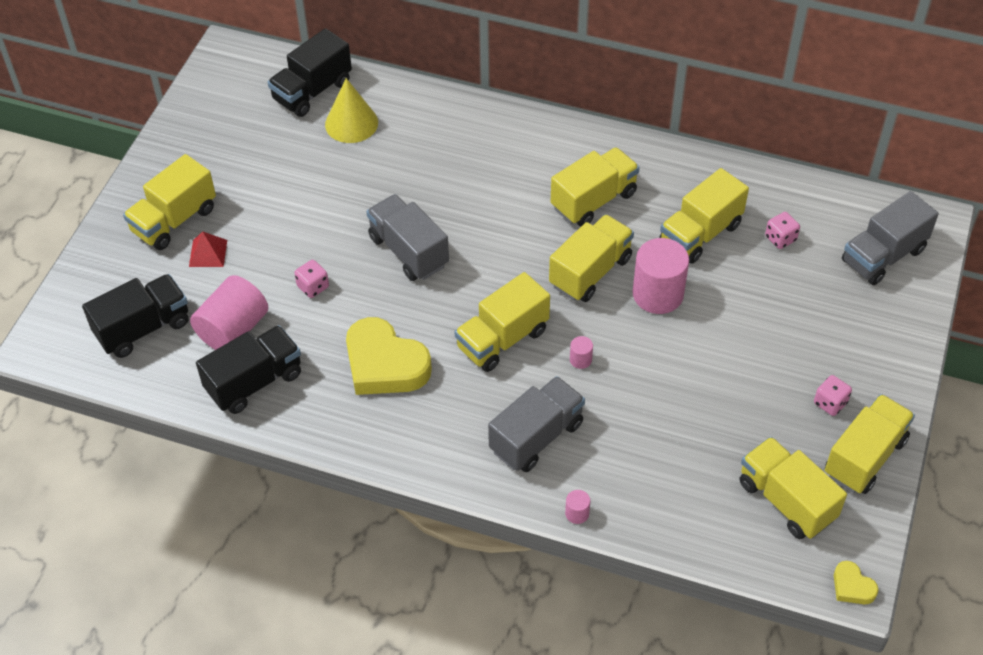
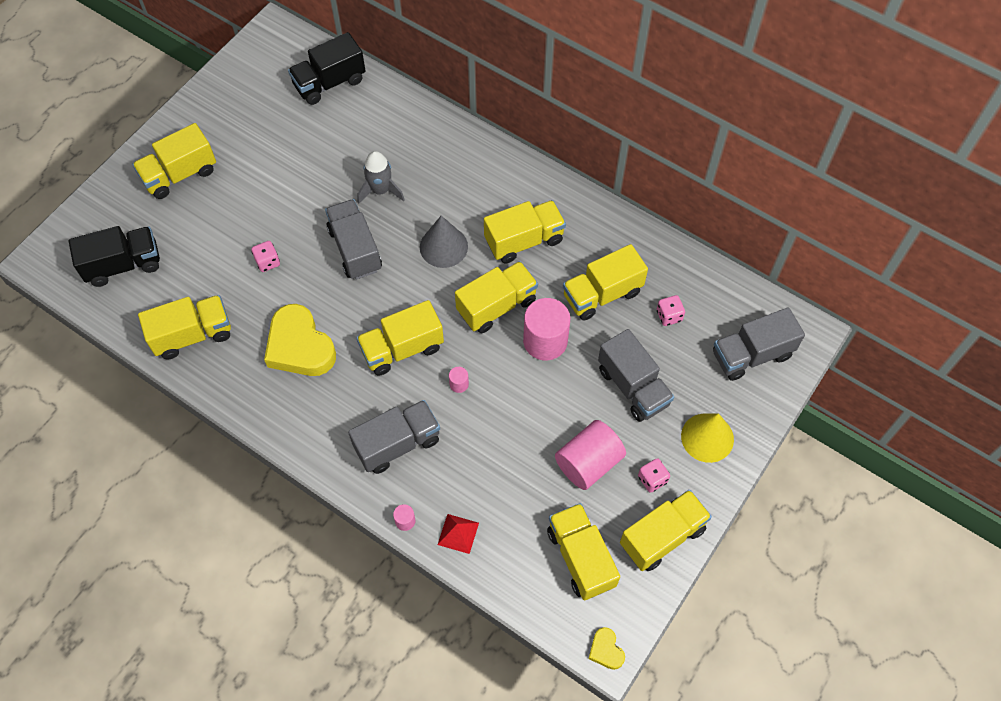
camera: 15 degrees right, 10 degrees up
red pyramid [189,231,227,267] -> red pyramid moved to [438,514,479,554]
pink cylinder [190,275,268,350] -> pink cylinder moved to [555,420,626,490]
black truck [196,325,301,414] -> yellow truck [138,295,231,359]
yellow cone [325,78,378,143] -> yellow cone moved to [681,413,734,463]
none -> grey rocket [357,151,405,204]
none -> grey cone [420,216,468,268]
none -> grey truck [598,329,674,422]

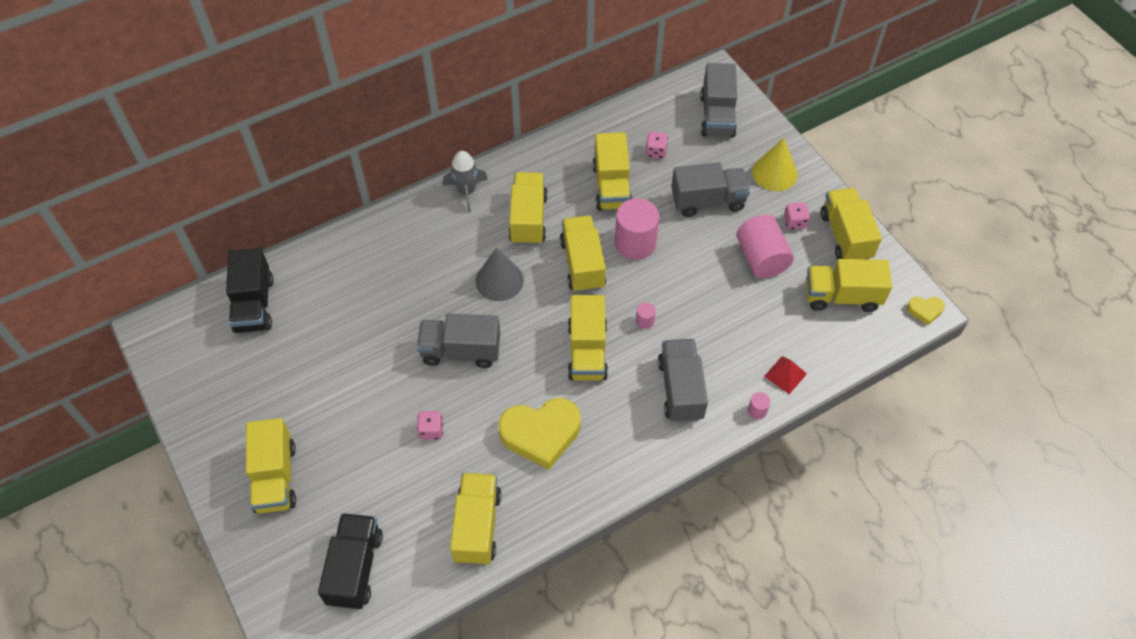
camera: 65 degrees left, 5 degrees down
grey rocket [357,151,405,204] -> grey rocket moved to [443,151,488,212]

